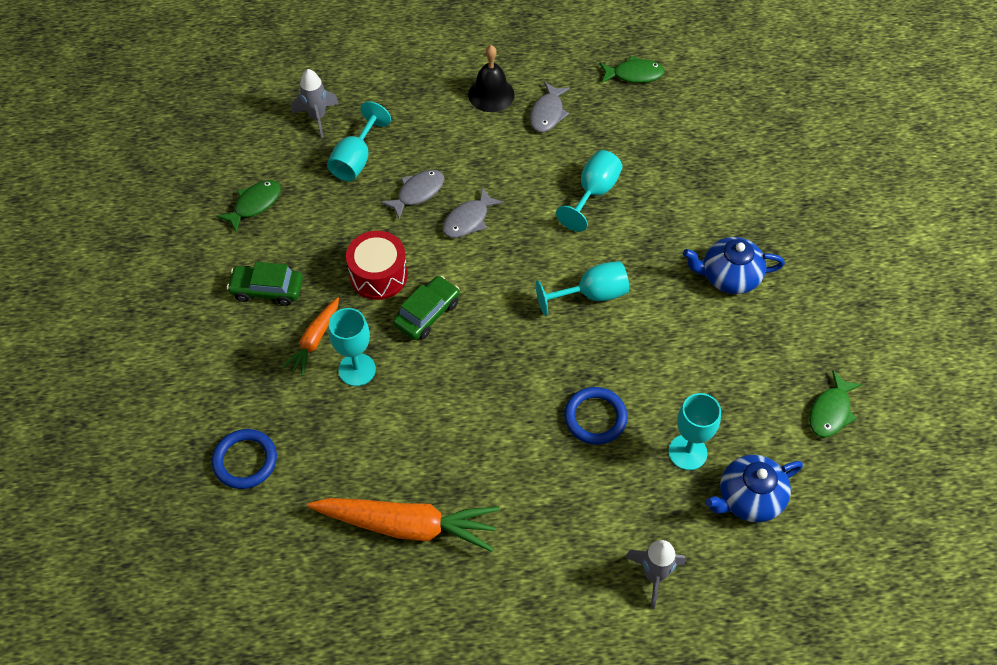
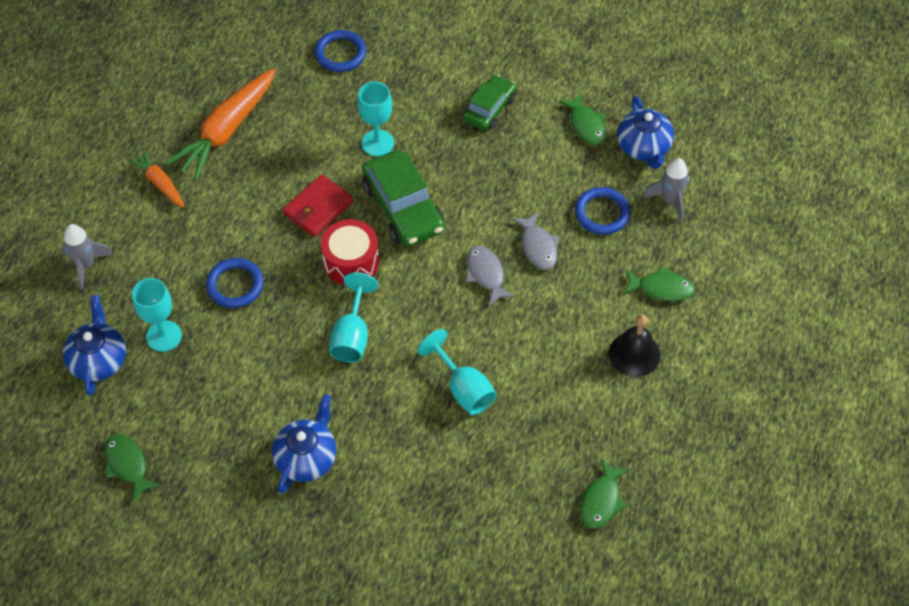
camera: 115 degrees right, 0 degrees up
orange carrot [282,297,339,376] -> orange carrot moved to [126,149,185,208]
turquoise goblet [327,101,391,181] -> blue ring [575,187,630,235]
red drum [346,231,408,300] -> red drum moved to [321,219,379,285]
green car [393,276,460,340] -> green car [362,150,445,246], size x1.59
grey fish [530,82,570,132] -> none
none -> red wallet [283,175,353,237]
none -> blue teapot [617,96,674,169]
none -> green fish [623,266,695,301]

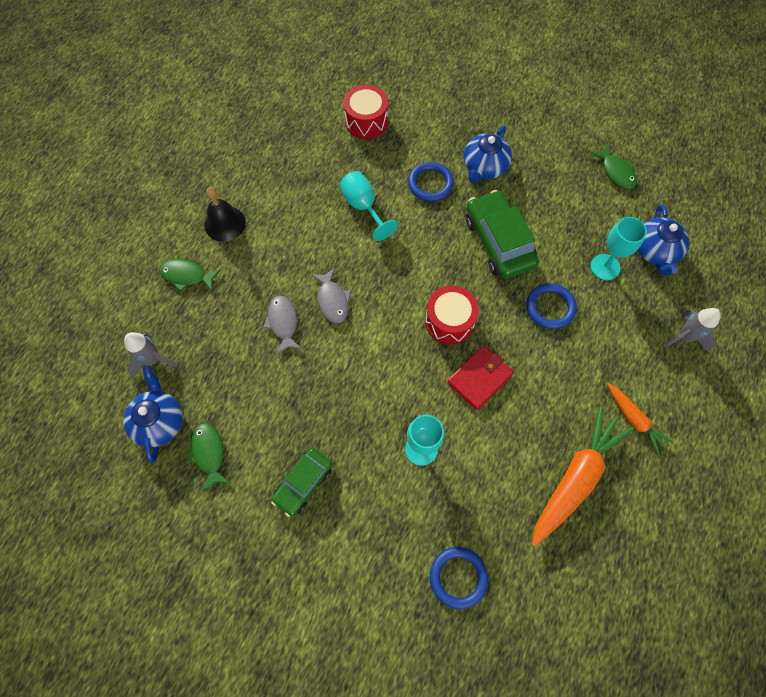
camera: 175 degrees left, 10 degrees up
turquoise goblet [329,272,378,362] -> none
green car [362,150,445,246] -> green car moved to [466,190,539,279]
blue ring [575,187,630,235] -> blue ring moved to [408,162,454,202]
green fish [580,458,630,529] -> none
none -> red drum [343,84,388,139]

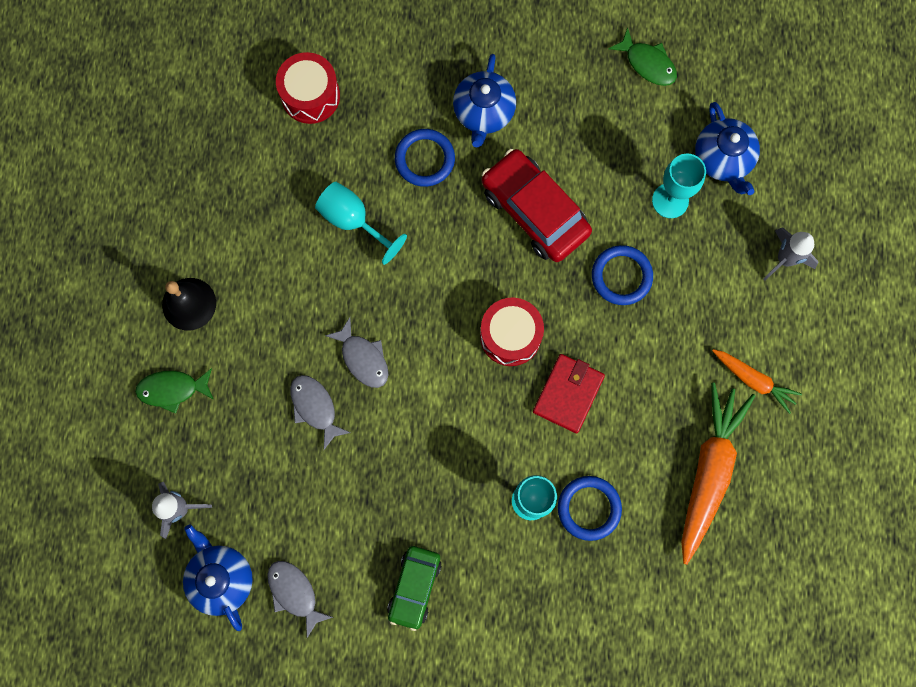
camera: 20 degrees left, 10 degrees up
green fish [187,423,230,492] -> grey fish [267,561,333,638]
blue ring [430,547,488,609] -> blue ring moved to [558,476,622,541]
green car [466,190,539,279] -> red car [482,149,592,262]

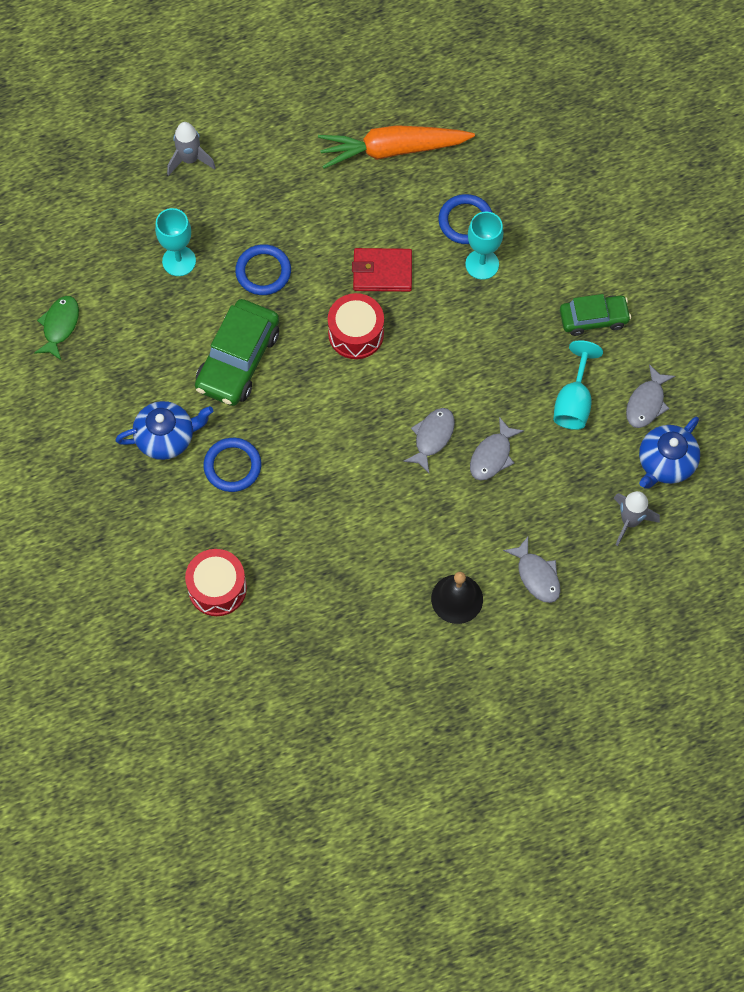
camera: 115 degrees left, 10 degrees down
green fish [135,368,214,414] -> grey fish [503,537,561,603]
turquoise goblet [315,182,407,265] -> turquoise goblet moved to [553,340,603,430]
red car [482,149,592,262] -> green car [195,299,279,406]
blue teapot [695,102,760,195] -> none
orange carrot [712,349,802,414] -> none

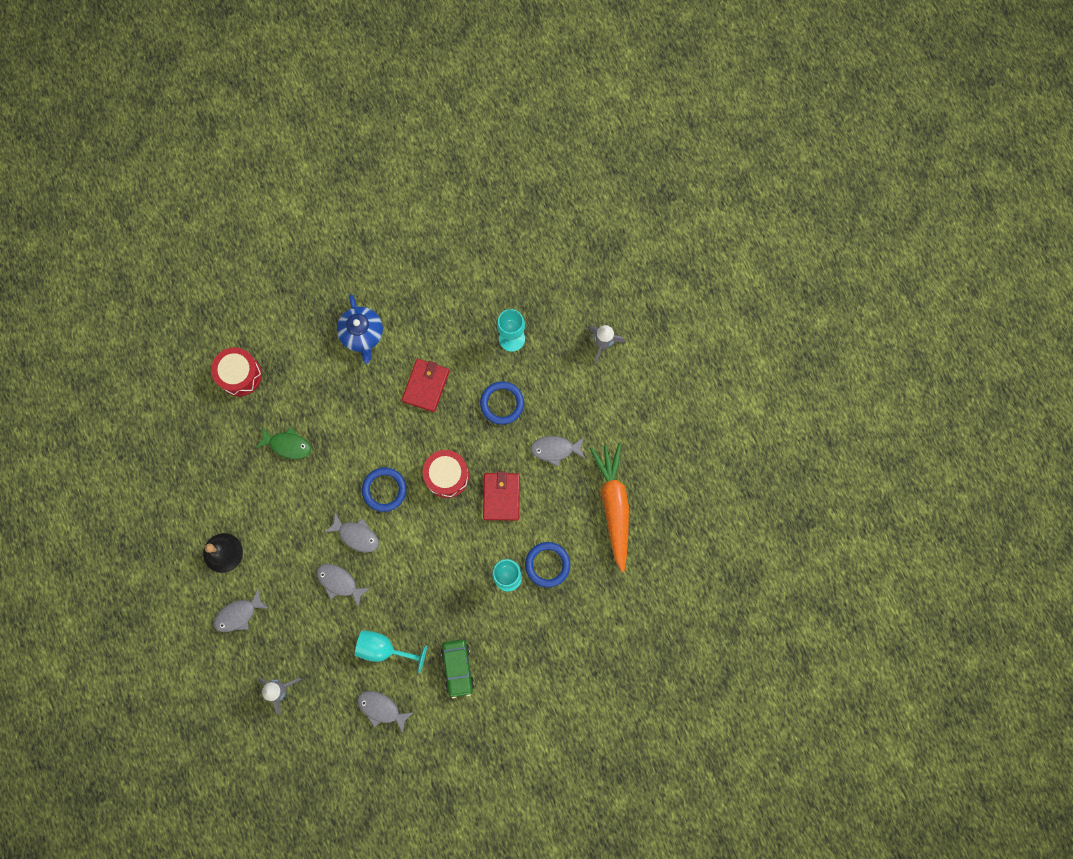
camera: 90 degrees right, 10 degrees up
green fish [34,296,79,361] -> green fish moved to [256,426,311,459]
green car [195,299,279,406] -> red wallet [402,359,449,412]
blue ring [204,438,261,492] -> blue ring moved to [362,467,407,512]
blue teapot [639,416,700,489] -> none
none -> grey fish [530,436,585,467]

